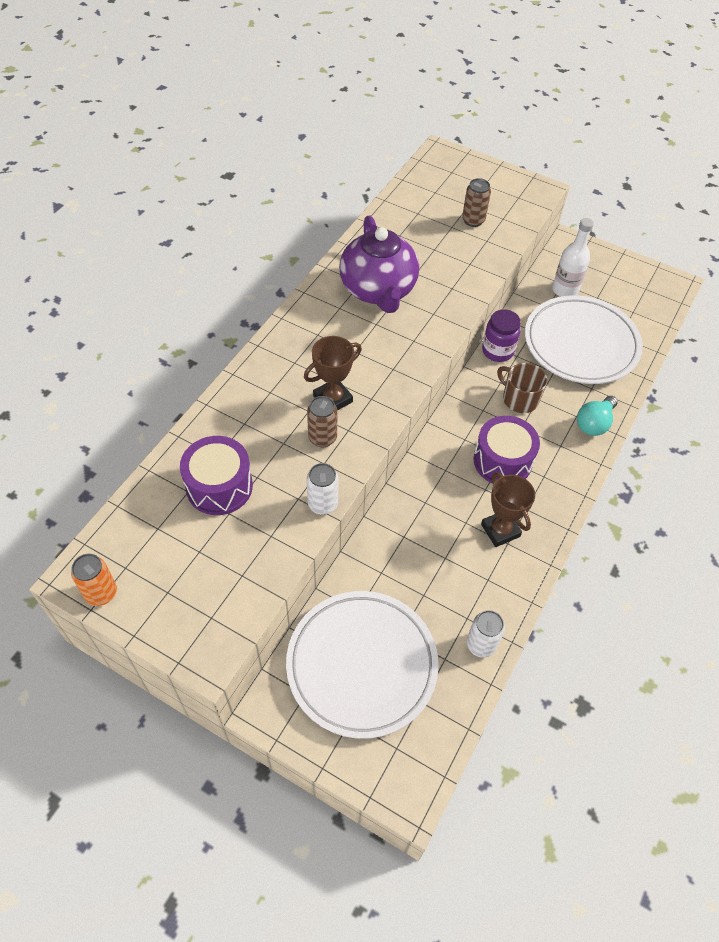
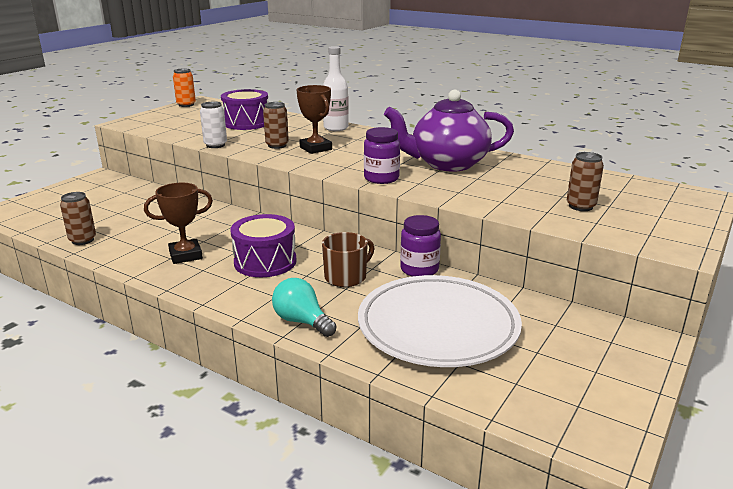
camera: 95 degrees right, 30 degrees down
white plate [286,591,439,739] -> none
white can [467,610,505,658] -> brown can [60,192,96,245]
white bottle [552,218,594,297] -> white bottle moved to [323,46,349,131]
none -> purple jar [364,127,400,184]

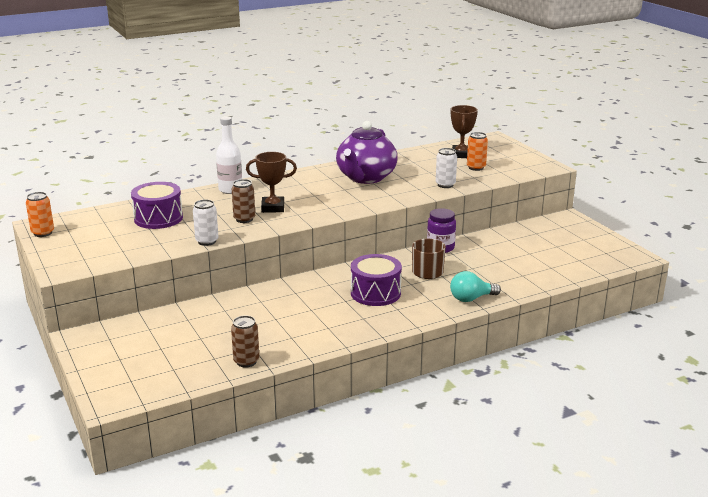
camera: 60 degrees left, 0 degrees up
brown trophy [144,183,213,264] -> brown trophy moved to [451,105,478,158]
white plate [358,275,522,367] -> none
purple jar [364,127,400,184] -> none
brown can [567,152,604,211] -> orange can [467,132,488,171]
none -> white can [436,148,457,188]

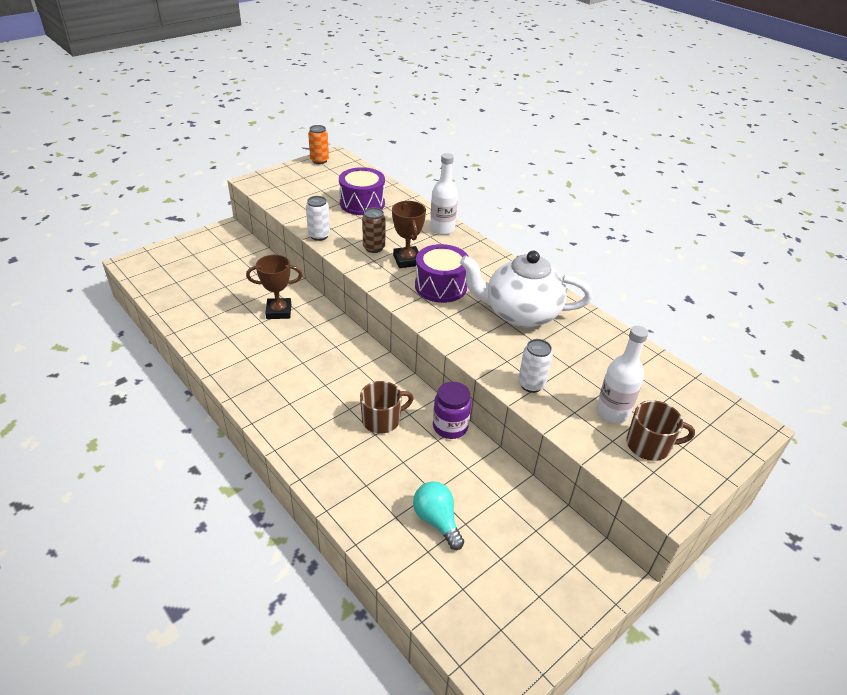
camera: 75 degrees right, 15 degrees up
brown can [231,316,259,368] -> none
purple teapot [336,121,397,184] -> white teapot [460,251,593,328]
purple drum [351,254,402,306] -> purple drum moved to [415,244,469,303]
turquoise light bulb [450,271,501,302] -> turquoise light bulb moved to [413,481,464,550]
brown trophy [451,105,478,158] -> brown trophy moved to [246,255,302,319]
orange can [467,132,488,171] -> white bottle [596,326,648,423]
none -> brown mug [626,400,695,461]

